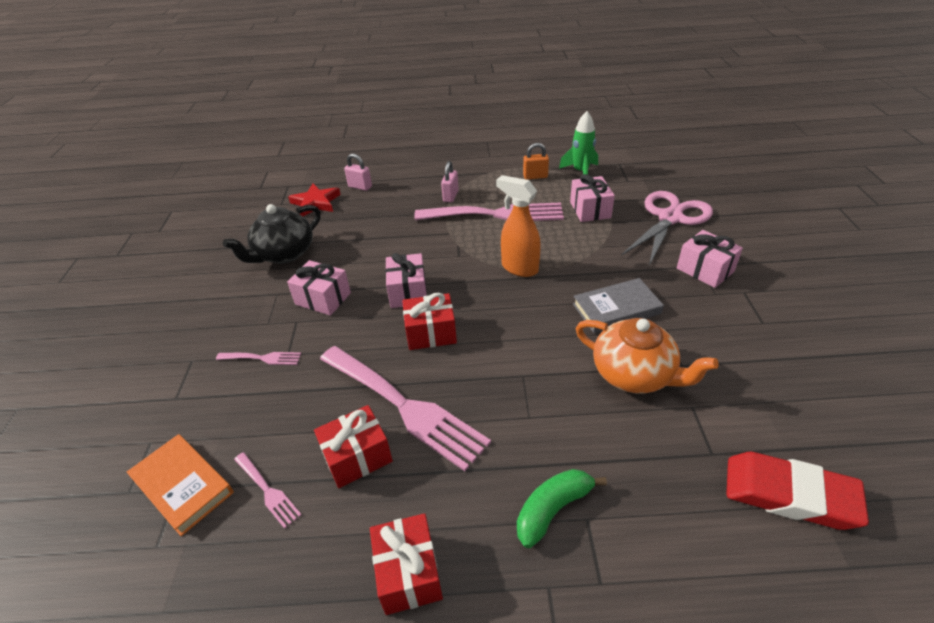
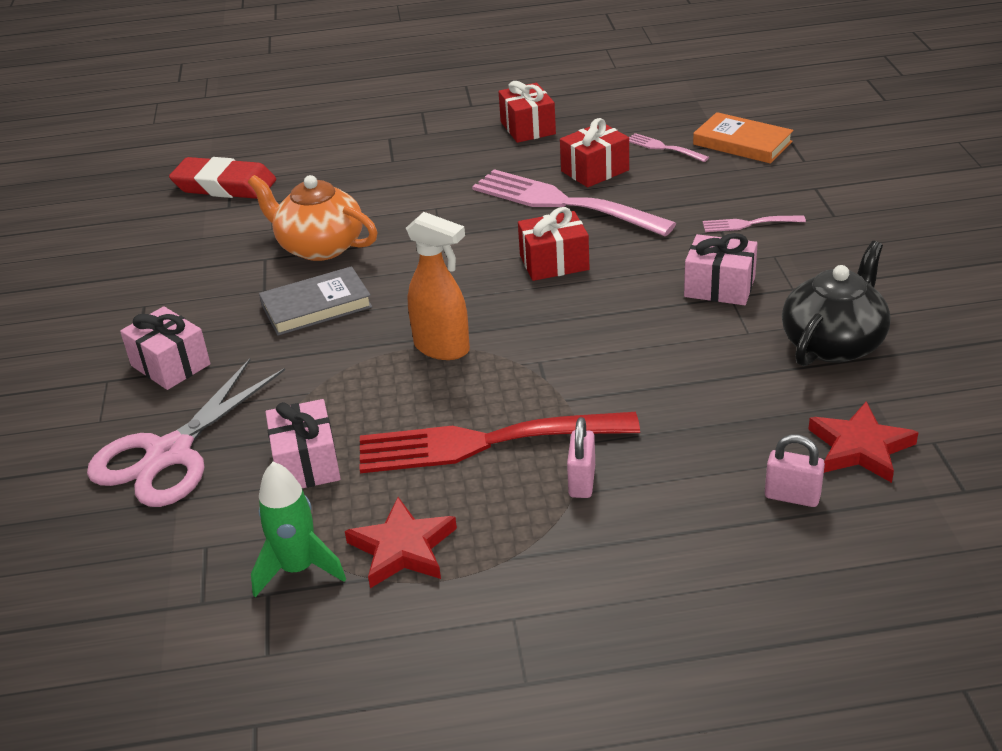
camera: 175 degrees right, 5 degrees down
pink gift [385,253,427,308] -> none
pink fork [414,203,564,221] -> red fork [360,412,640,473]
green banana [517,469,607,548] -> none
orange padlock [523,143,549,180] -> red star [345,497,457,588]

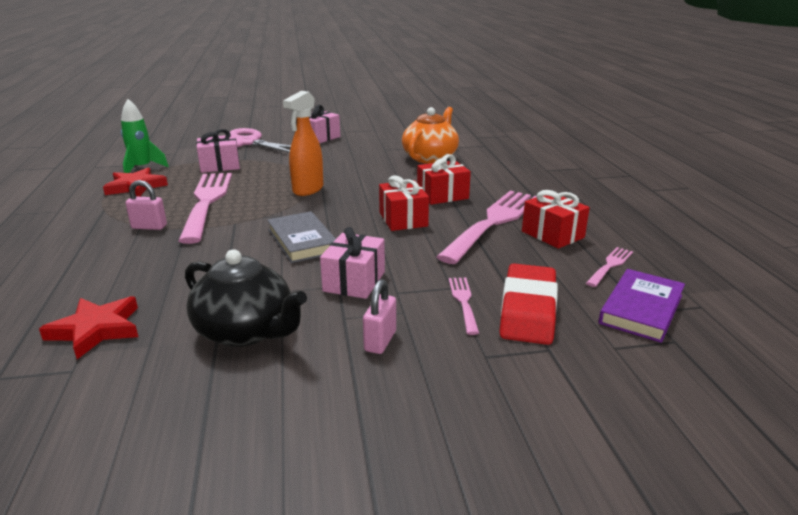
camera: 85 degrees right, 10 degrees down
red eraser [169,157,276,199] -> red eraser moved to [499,263,558,345]
grey book [259,266,372,336] -> grey book moved to [267,211,336,263]
red fork [360,412,640,473] -> pink fork [178,173,232,244]
red gift [498,81,556,143] -> red gift moved to [417,154,471,205]
orange book [693,112,794,164] -> purple book [598,269,685,343]
pink padlock [765,434,825,507] -> pink padlock moved to [363,279,396,354]

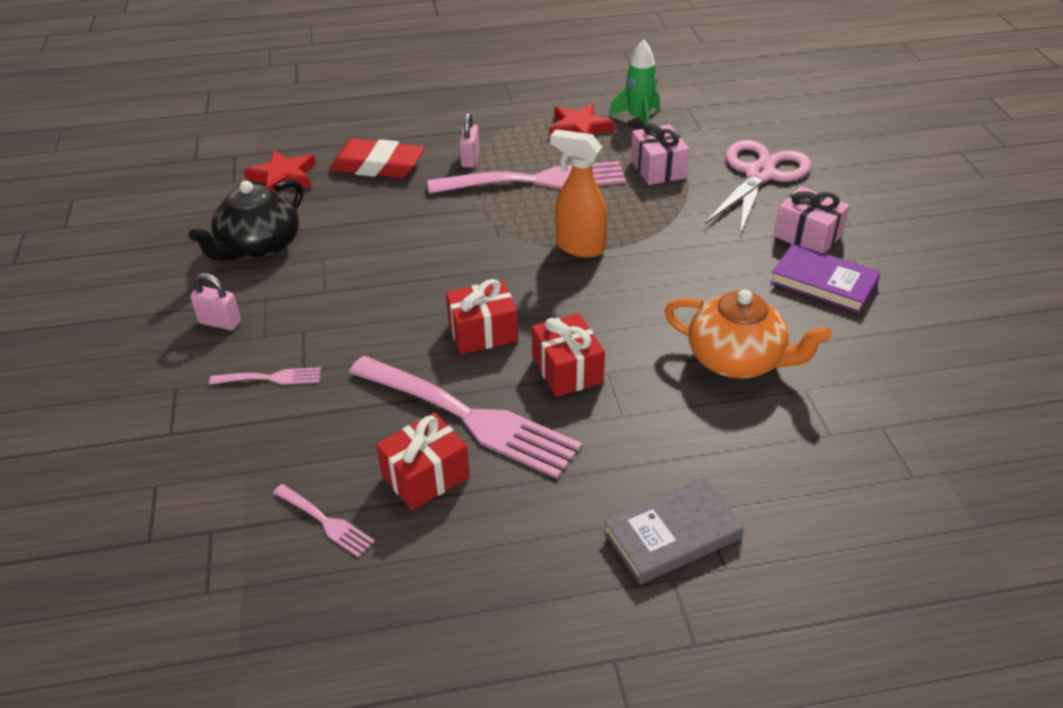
camera: 90 degrees right, 15 degrees up
grey book [267,211,336,263] -> grey book moved to [603,478,744,584]
pink gift [320,227,385,299] -> none
red eraser [499,263,558,345] -> red eraser moved to [329,139,424,178]
purple book [598,269,685,343] -> purple book moved to [770,243,881,313]

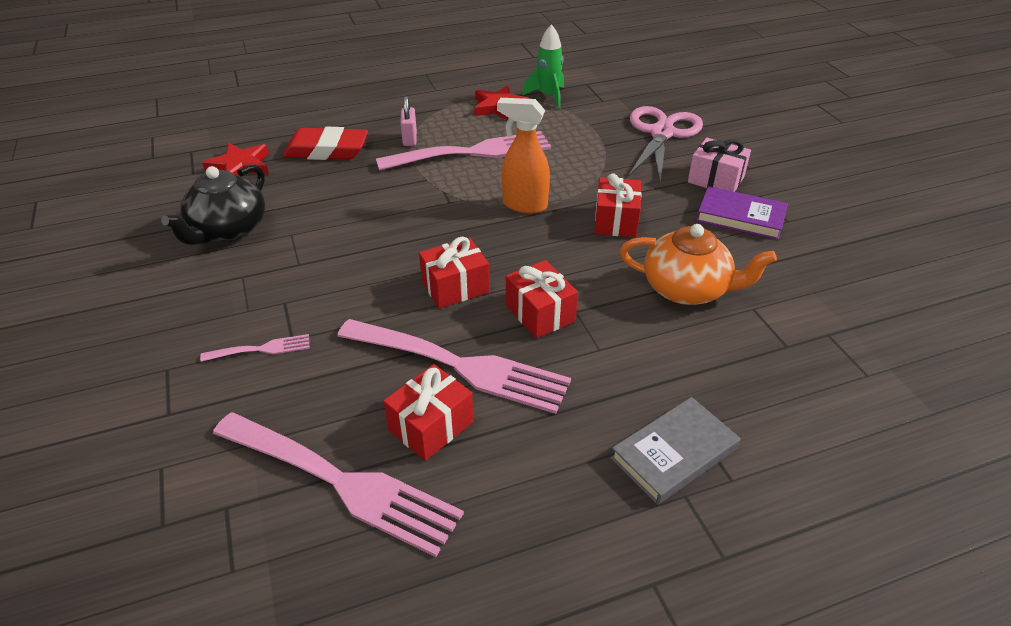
camera: 10 degrees left, 0 degrees up
pink padlock [190,273,241,330] -> none
pink fork [273,484,375,558] -> pink fork [213,413,464,557], size x2.26
pink gift [631,123,689,185] -> none
none -> red gift [594,173,642,237]

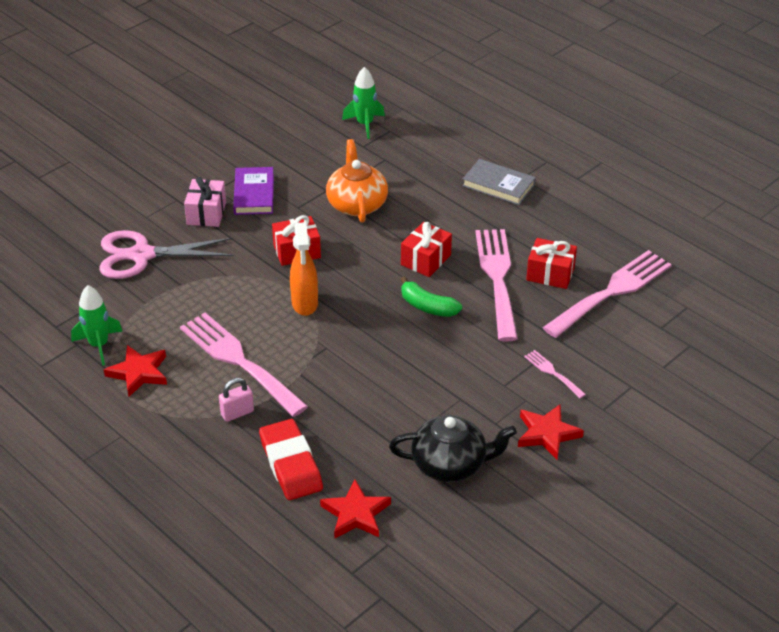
camera: 115 degrees left, 0 degrees up
pink fork [213,413,464,557] -> pink fork turned 45 degrees clockwise [542,250,672,338]
red gift [419,237,490,309] -> green banana [401,276,462,317]
none -> green rocket [342,67,385,139]
none -> red star [518,405,584,460]

